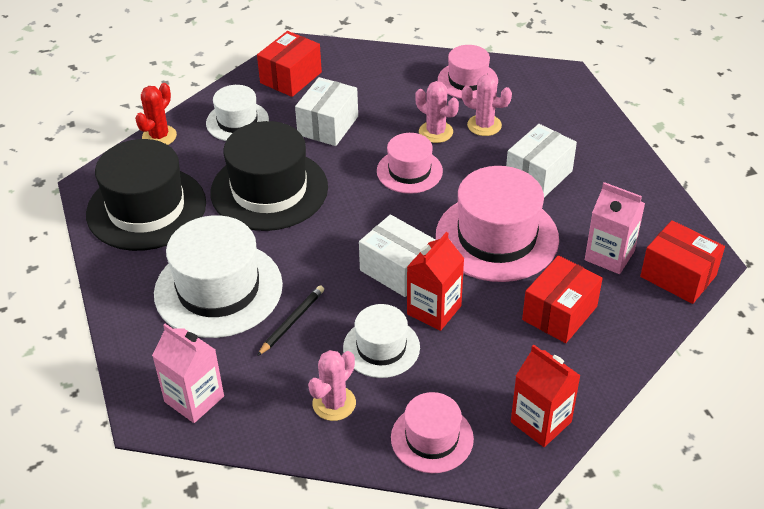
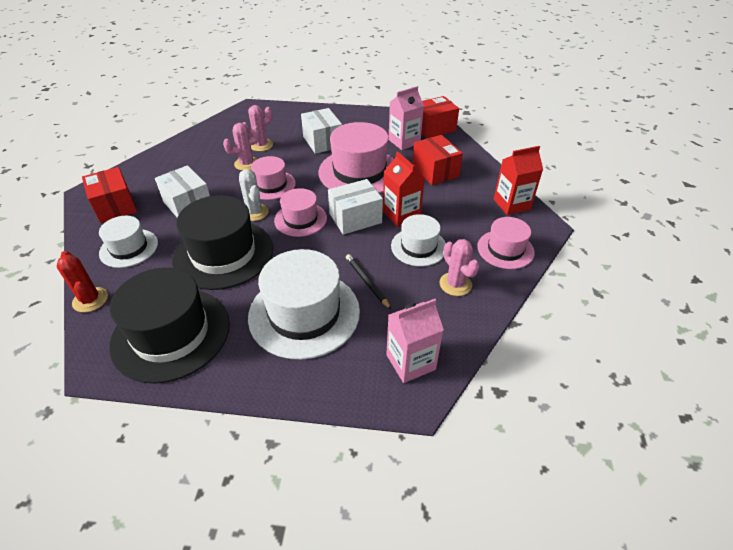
camera: 65 degrees left, 0 degrees up
pink hat [438,45,498,99] -> pink hat moved to [274,188,327,237]
none -> white cactus [239,169,269,221]

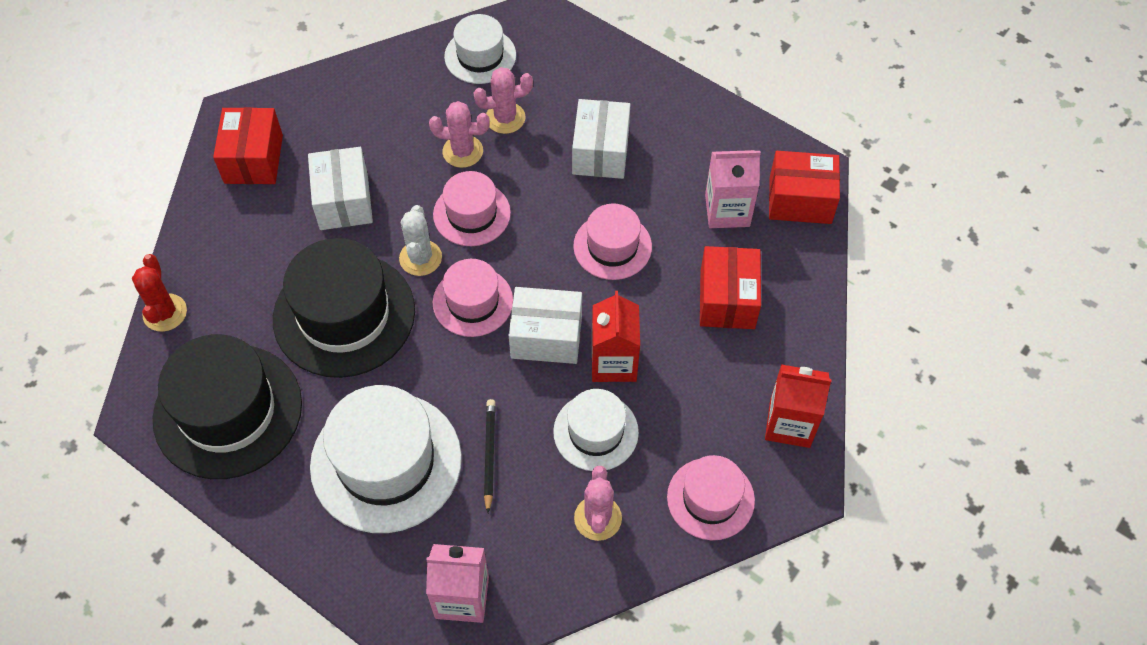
camera: 30 degrees right, 15 degrees up
white hat [99,216,158,268] -> white hat moved to [444,14,516,84]
pink hat [319,122,394,194] -> pink hat [573,204,652,280], size x0.57

